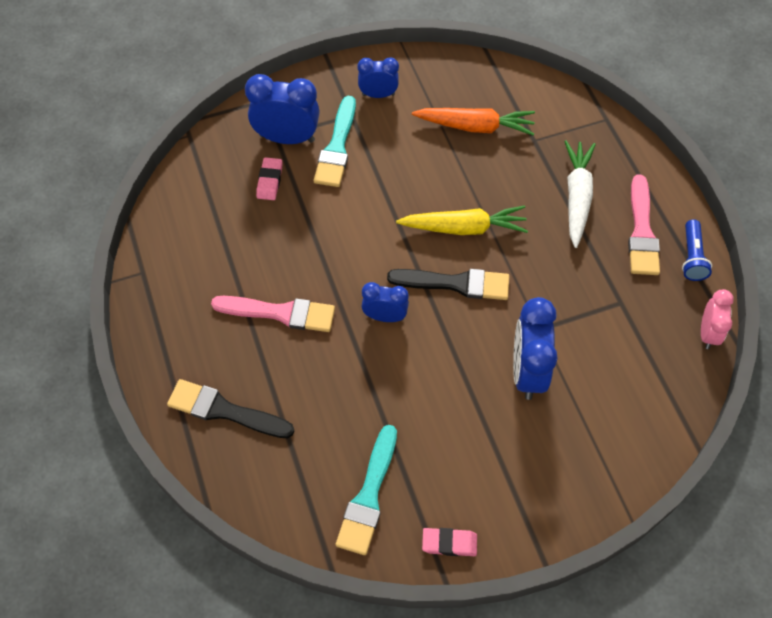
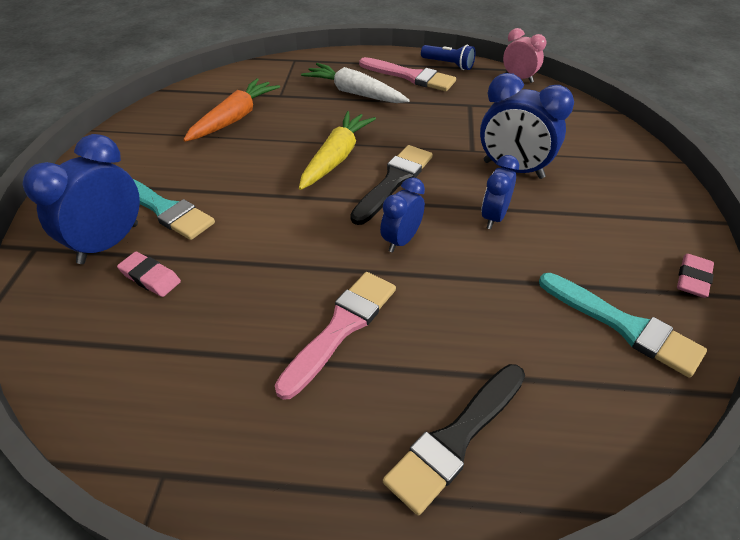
camera: 65 degrees left, 15 degrees down
blue clock [357,58,399,98] -> blue clock moved to [481,155,519,229]

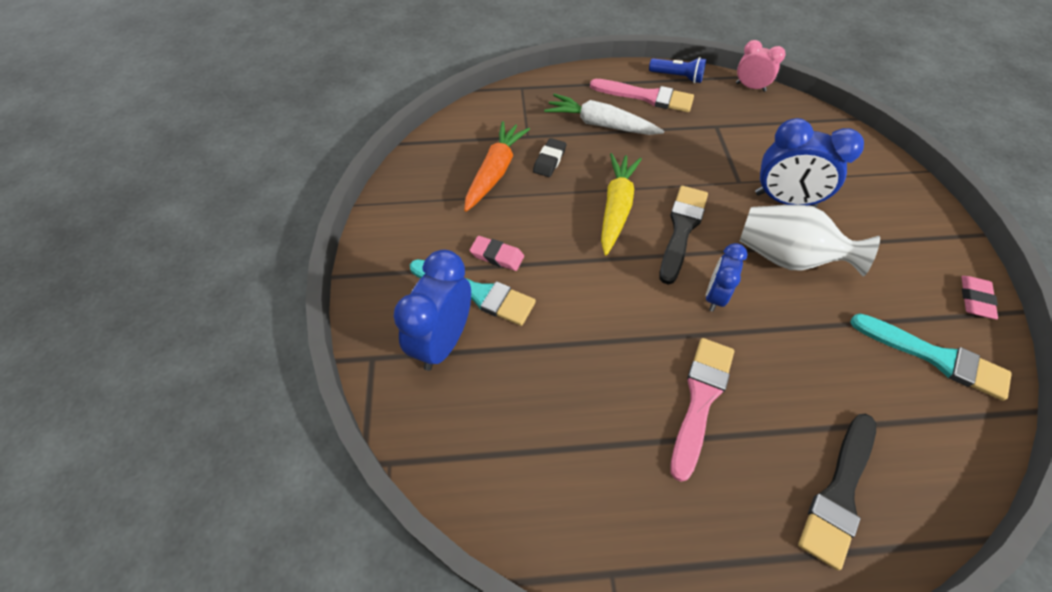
camera: 10 degrees left, 10 degrees up
pink eraser [117,252,181,297] -> pink eraser moved to [470,236,524,271]
blue clock [481,155,519,229] -> white vase [740,204,880,276]
none -> black eraser [533,138,566,177]

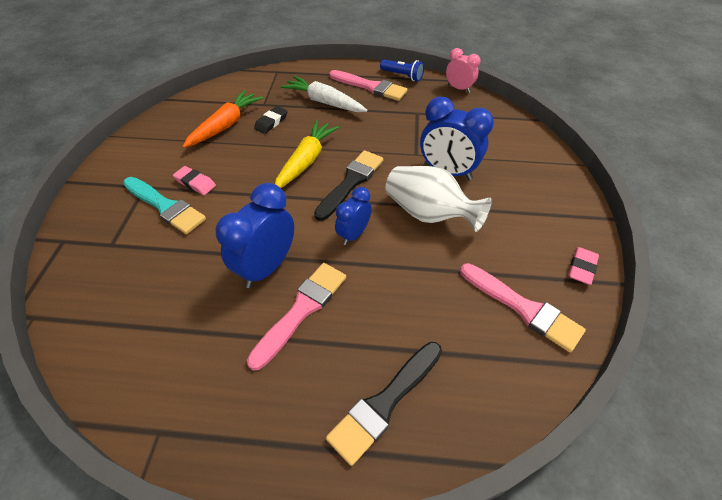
camera: 10 degrees right, 5 degrees down
blue clock [393,250,471,371] -> blue clock moved to [216,183,294,288]
turquoise brush [850,313,1012,401] -> pink brush [460,263,586,352]

